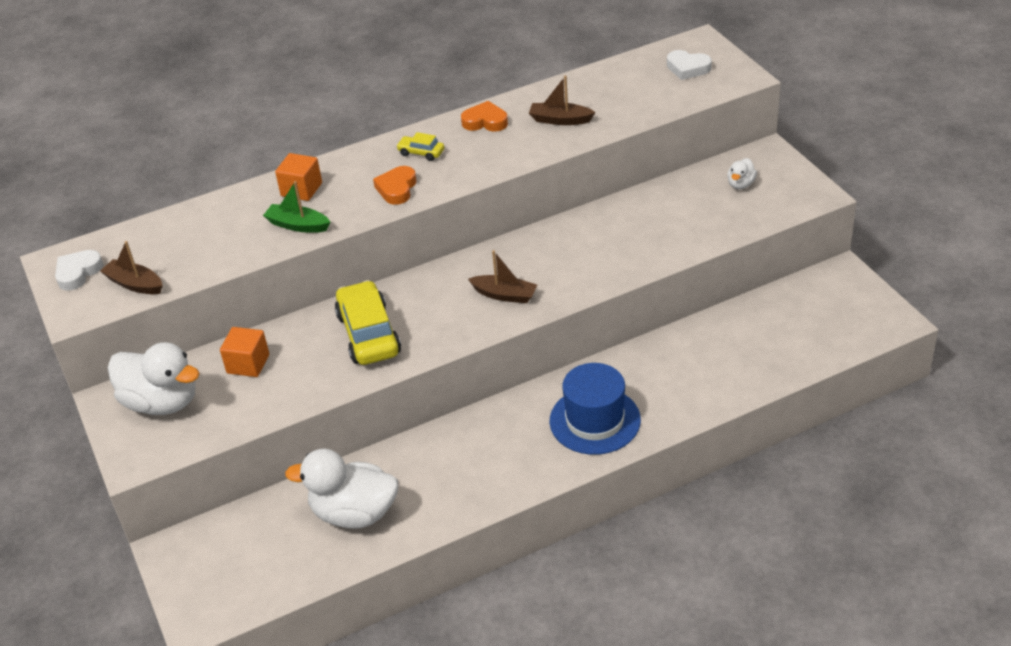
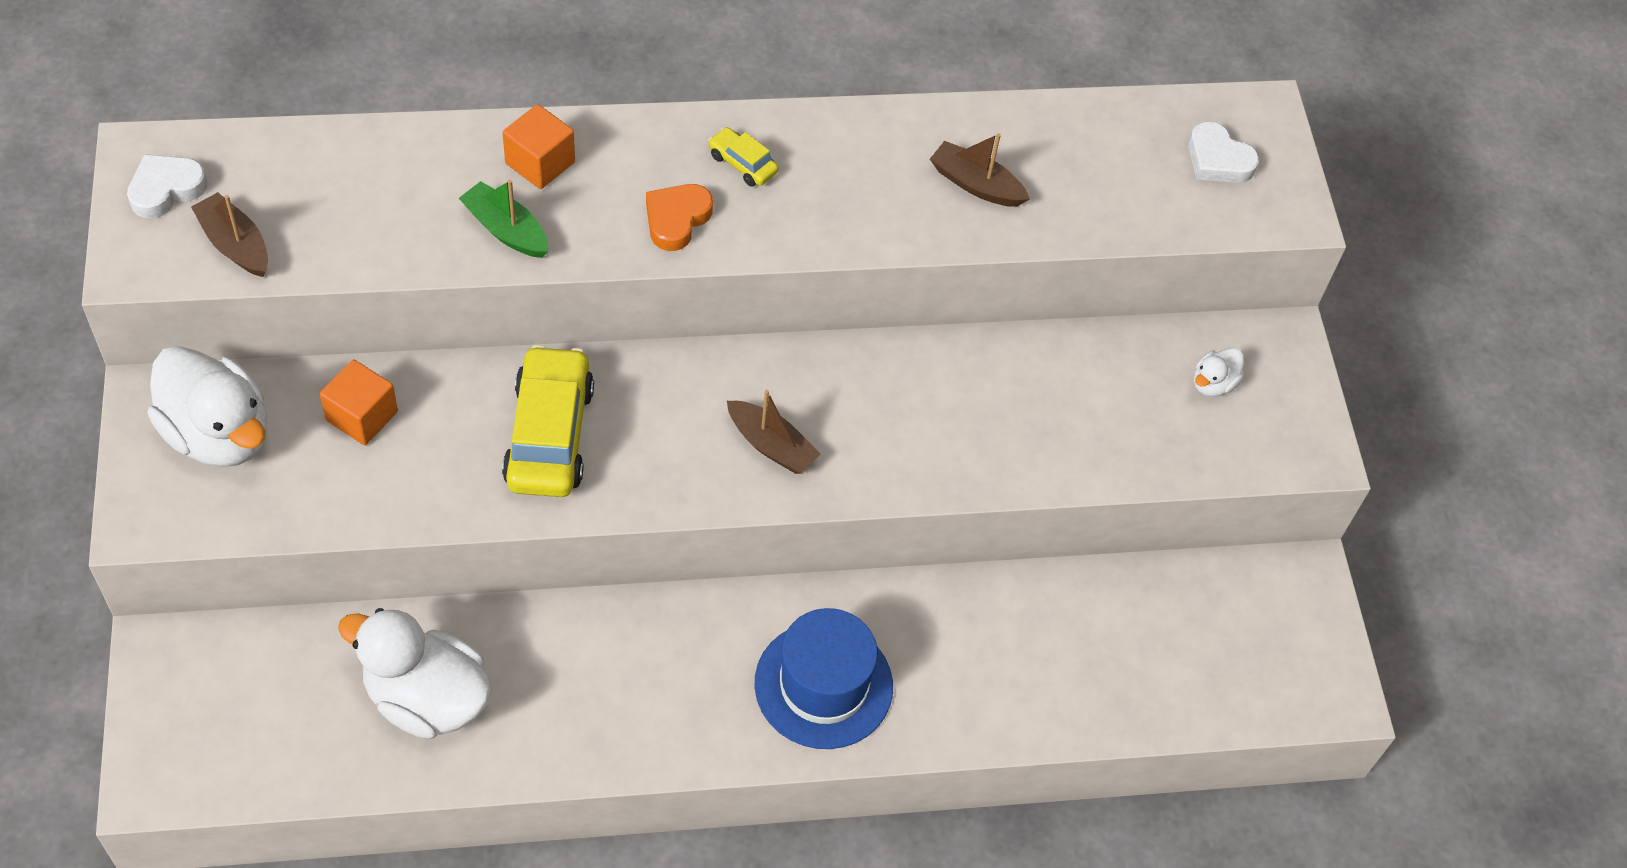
camera: 10 degrees right, 15 degrees up
orange heart [461,101,508,132] -> none

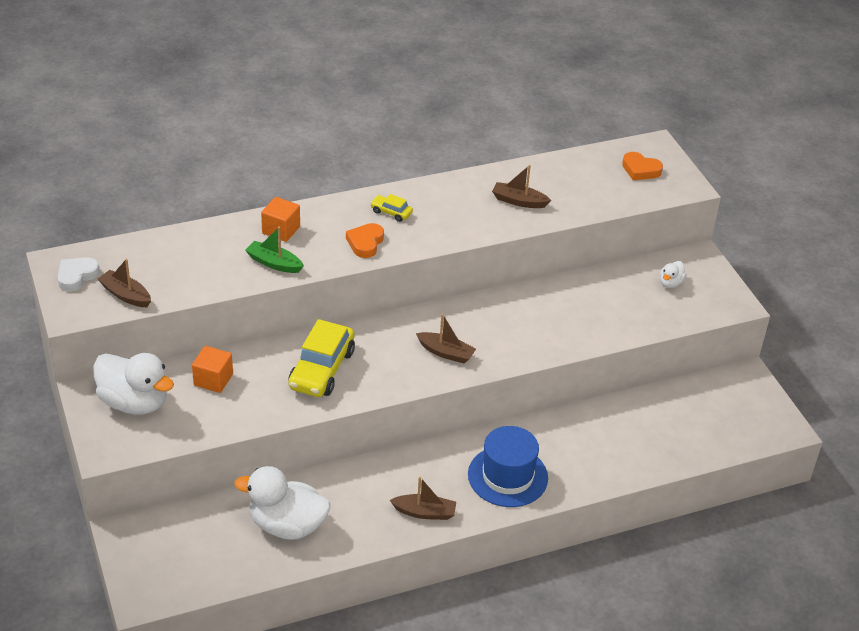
camera: 10 degrees left, 15 degrees down
yellow car [502,345,594,497] -> yellow car turned 150 degrees counterclockwise [288,319,355,397]
white heart [1188,121,1259,183] -> orange heart [622,152,663,180]
none -> brown boat [390,477,456,520]

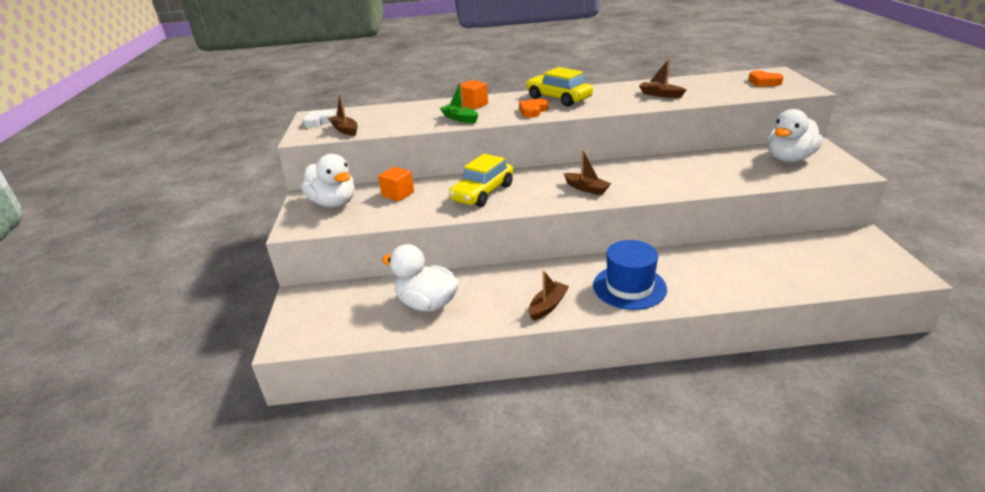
camera: 20 degrees right, 10 degrees down
yellow car [370,194,413,222] -> yellow car [526,67,593,107], size x2.14
brown boat [390,477,456,520] -> brown boat turned 75 degrees counterclockwise [528,270,569,321]
white duck [660,261,687,288] -> white duck [768,109,823,162], size x2.19

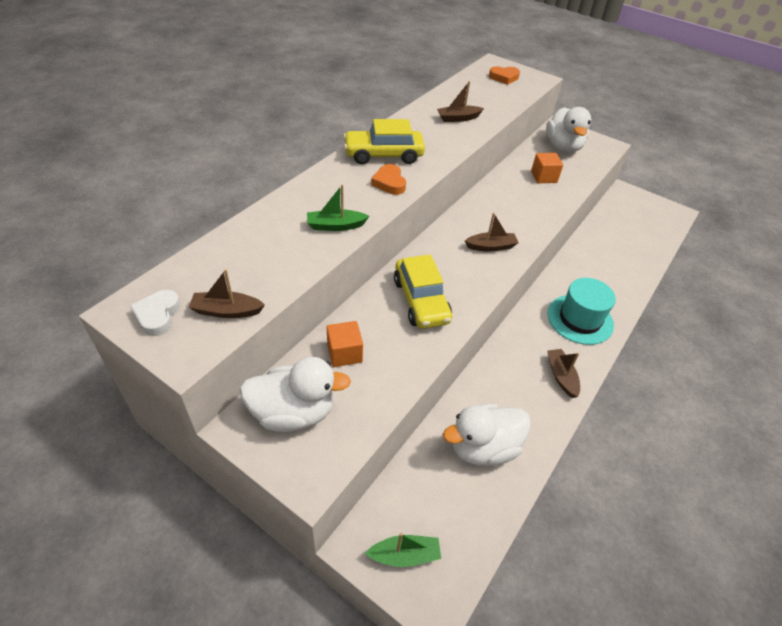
camera: 55 degrees left, 15 degrees up
orange cube [457,80,488,110] -> orange cube moved to [531,153,563,183]
blue hat [593,240,667,310] -> turquoise hat [548,278,616,345]
none -> green boat [365,533,441,567]

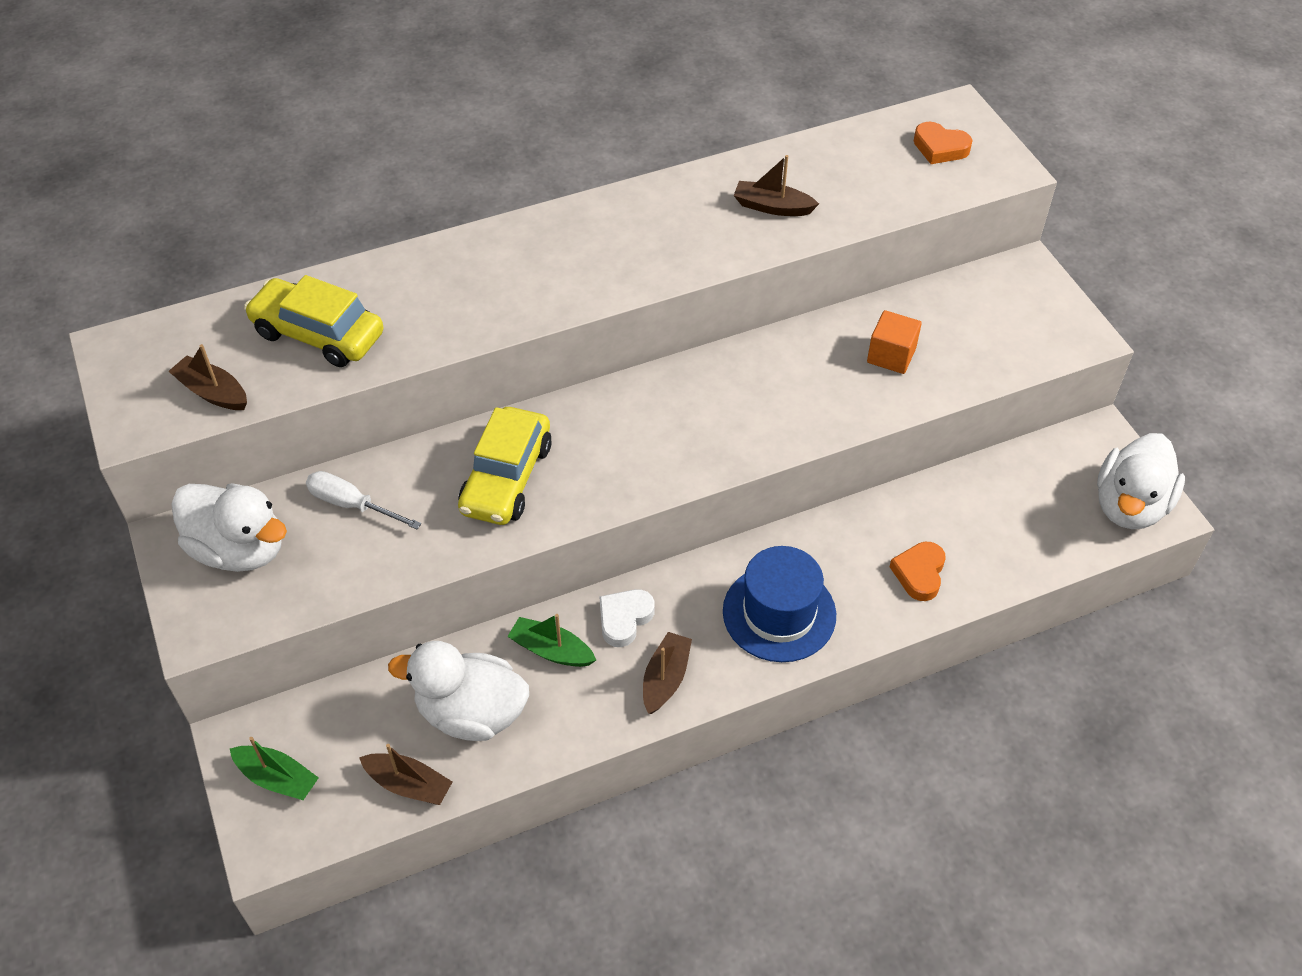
camera: 35 degrees right, 5 degrees up
white heart [130,290,181,336] -> white heart moved to [599,589,655,647]
green boat [307,185,369,231] -> green boat moved to [507,614,596,667]
orange cube [327,321,363,367] -> white screwdriver [306,471,421,529]
yellow car [343,119,425,164] -> yellow car moved to [244,275,384,367]
orange heart [371,164,406,195] -> orange heart moved to [890,542,946,601]
brown boat [465,213,518,251] -> brown boat moved to [359,744,452,805]
white duck [546,107,591,152] -> white duck moved to [1097,433,1185,529]
turquoise hat [548,278,616,345] -> blue hat [723,546,836,662]

